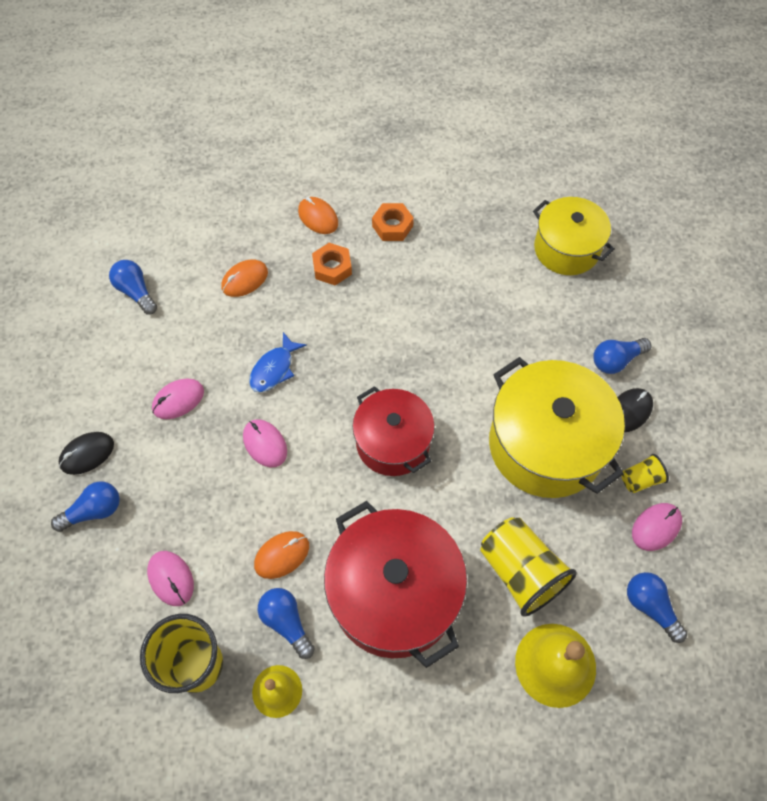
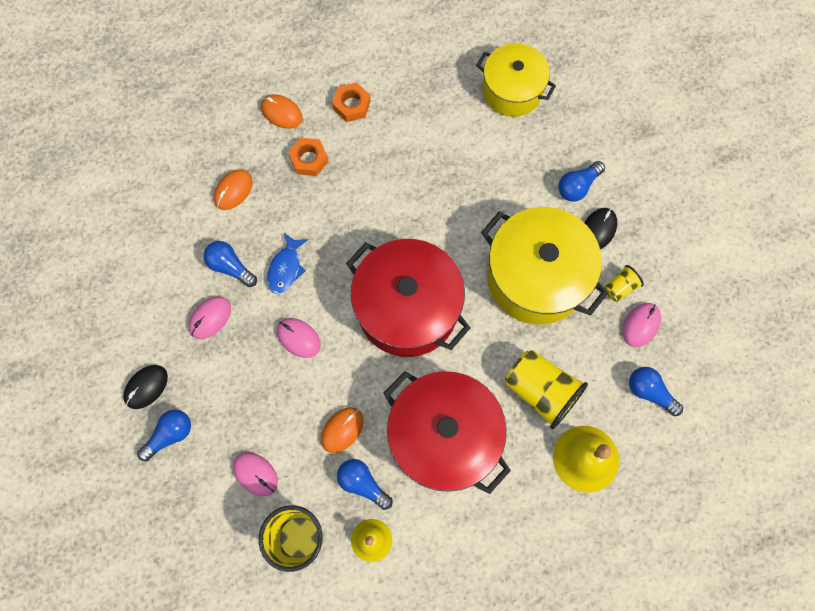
camera: 15 degrees left, 10 degrees up
blue light bulb [109,260,157,314] -> blue light bulb moved to [204,241,257,287]
red pot [353,386,435,476] -> red pot [346,239,471,357], size x1.55

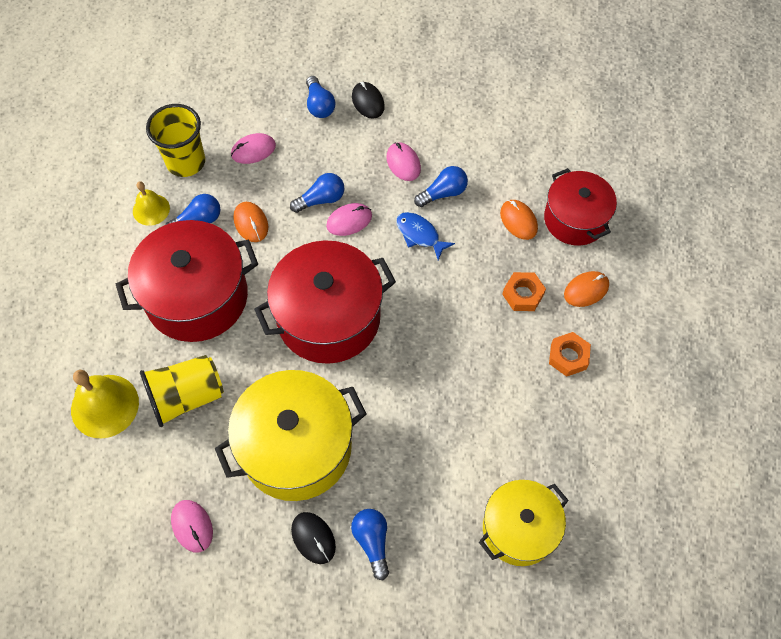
camera: 115 degrees right, 10 degrees down
yellow cup [605,265,644,302] -> none
blue light bulb [629,367,683,416] -> blue light bulb moved to [290,173,344,213]
none -> red pot [544,168,617,246]

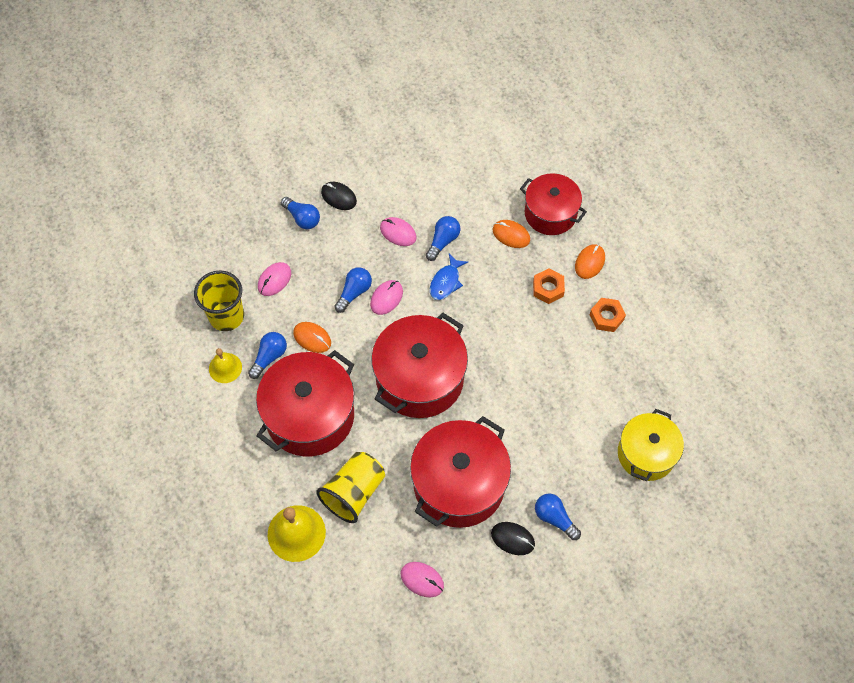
camera: 30 degrees left, 0 degrees up
yellow pot [215,370,366,501] -> red pot [410,416,511,528]
blue fish [396,212,455,260] -> blue fish turned 75 degrees counterclockwise [430,254,468,300]

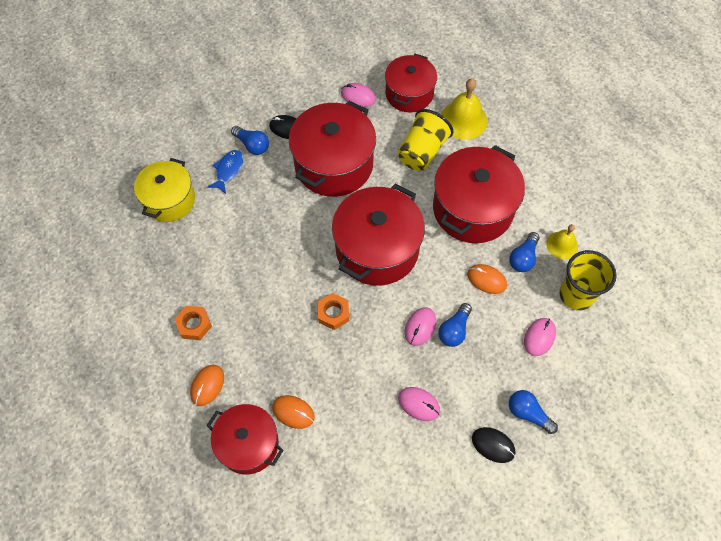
camera: 175 degrees right, 0 degrees up
blue light bulb [426,216,460,261] -> none
blue fish [430,254,468,300] -> blue fish moved to [207,150,244,194]
orange nut [533,268,565,304] -> orange nut moved to [317,293,349,330]
none -> red pot [385,54,437,112]

